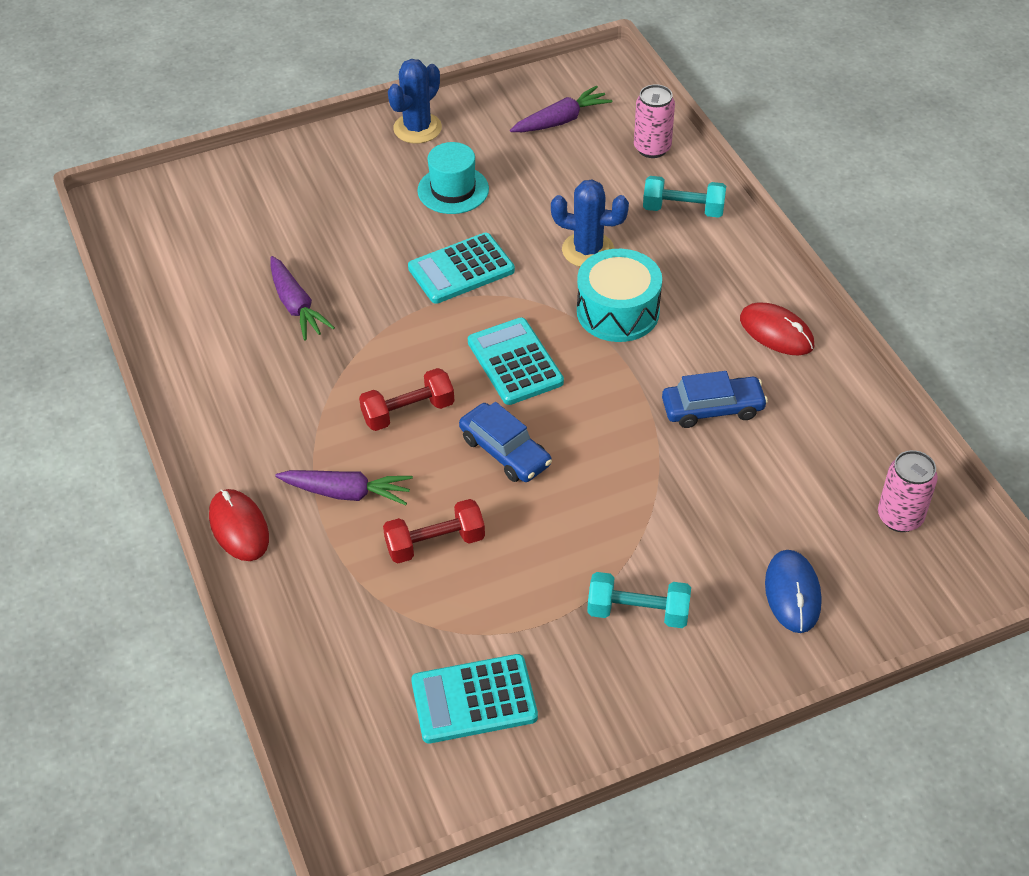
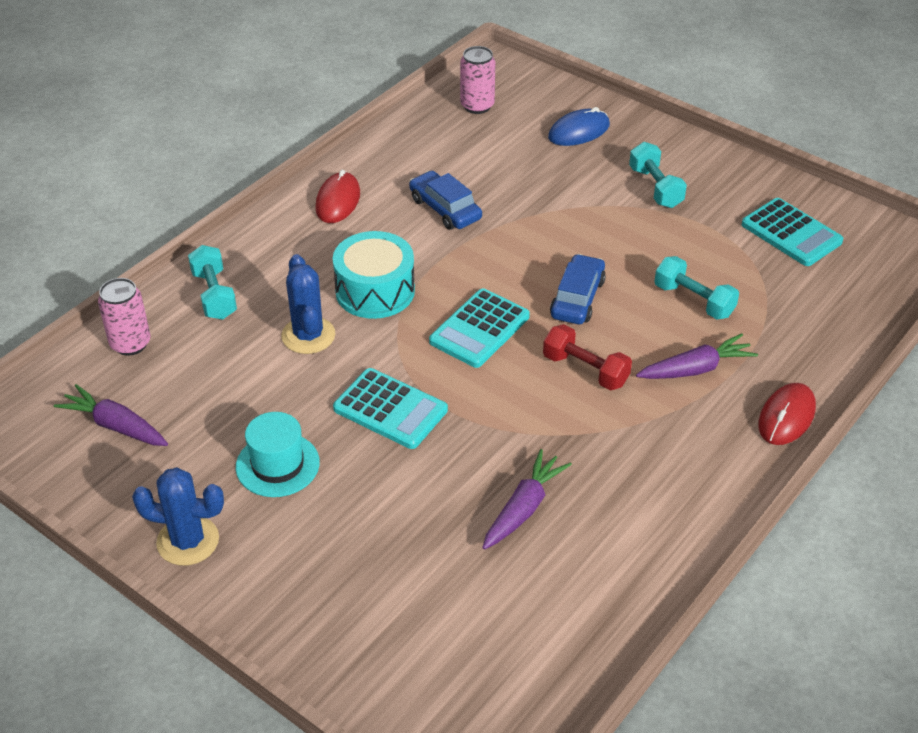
camera: 120 degrees left, 5 degrees down
purple carrot [275,470,413,505] -> purple carrot turned 90 degrees clockwise [636,333,758,379]
red dumbbell [383,499,485,563] -> turquoise dumbbell [654,256,739,319]

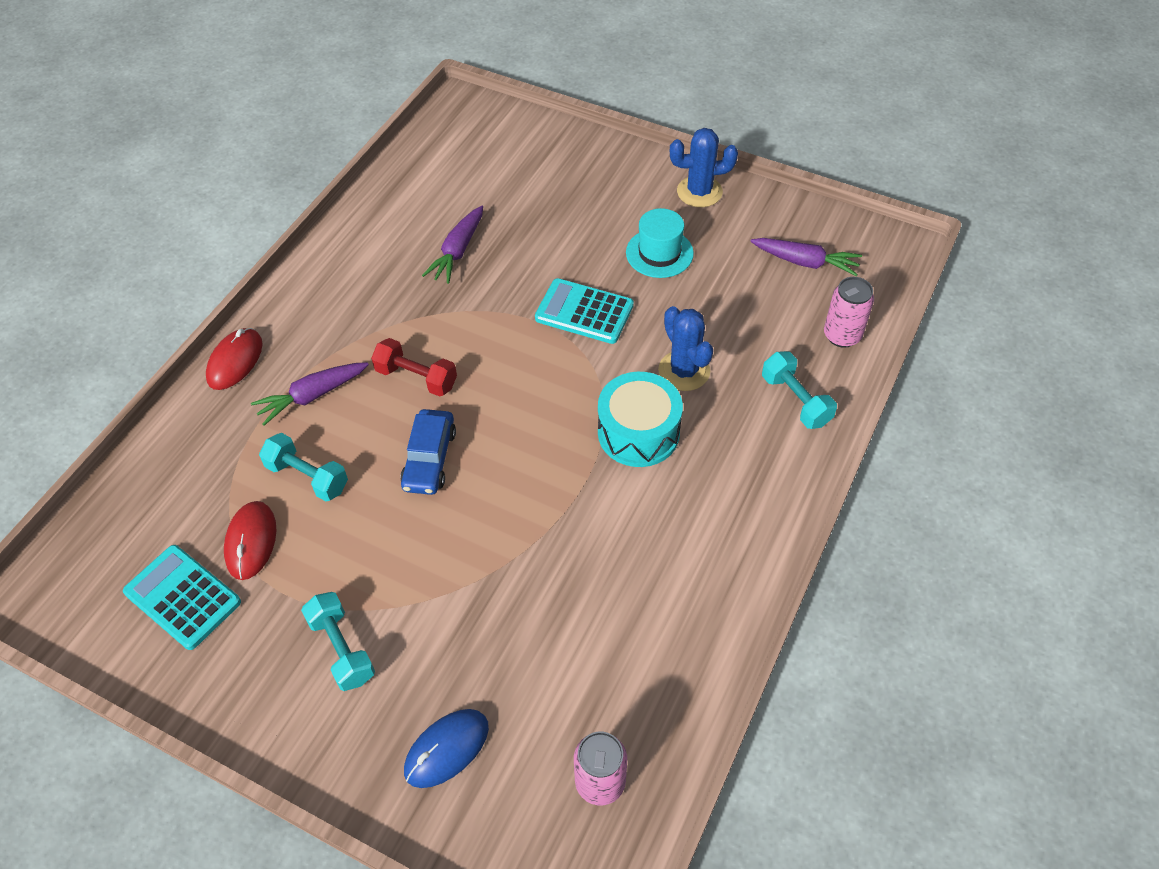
camera: 170 degrees right, 10 degrees up
red mouse [315,170,360,223] -> red mouse moved to [224,501,276,580]
blue car [409,171,482,230] -> none
turquoise calculator [429,288,530,368] -> none

